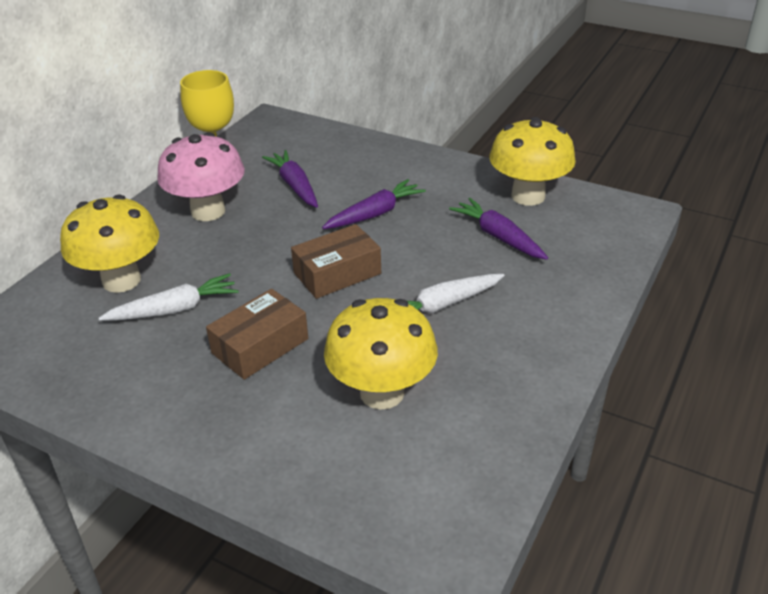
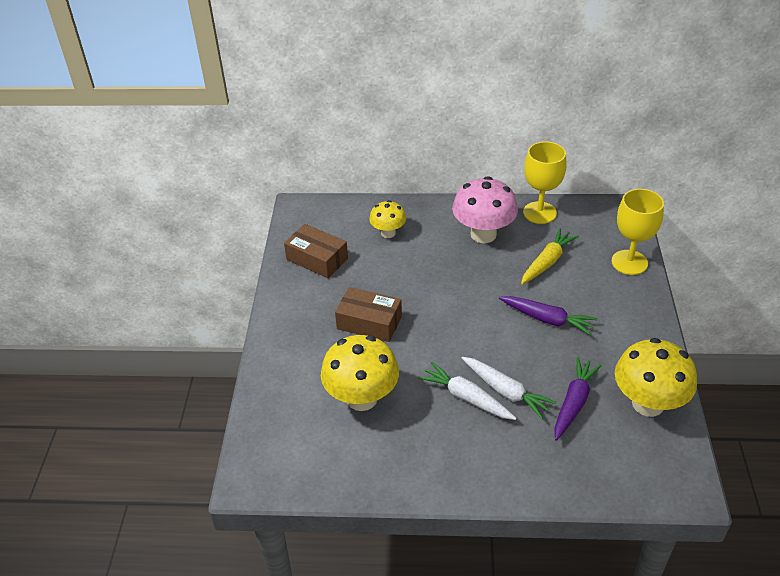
camera: 65 degrees right, 5 degrees up
yellow mushroom [60,195,159,293] -> yellow mushroom [369,200,406,238], size x0.58
white carrot [98,273,239,321] -> white carrot moved to [462,357,556,419]
purple carrot [262,150,318,208] -> yellow carrot [521,228,579,284]
brown box [291,224,381,299] -> brown box moved to [284,224,348,278]
none -> yellow goblet [611,189,664,275]

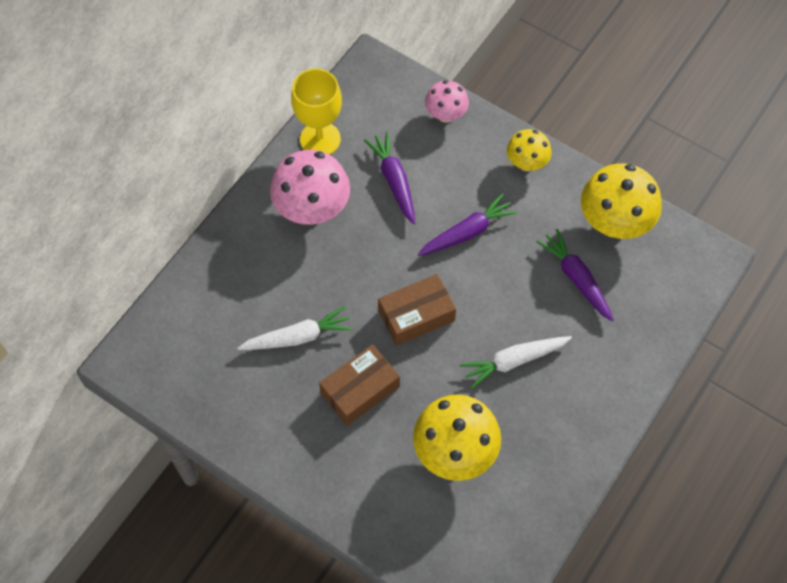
camera: 60 degrees left, 20 degrees up
brown box [284,224,348,278] -> brown box moved to [378,274,456,346]
yellow mushroom [369,200,406,238] -> yellow mushroom moved to [507,129,552,171]
white carrot [462,357,556,419] -> white carrot moved to [238,306,353,350]
yellow carrot [521,228,579,284] -> purple carrot [364,132,415,224]
yellow goblet [611,189,664,275] -> pink mushroom [425,80,469,123]

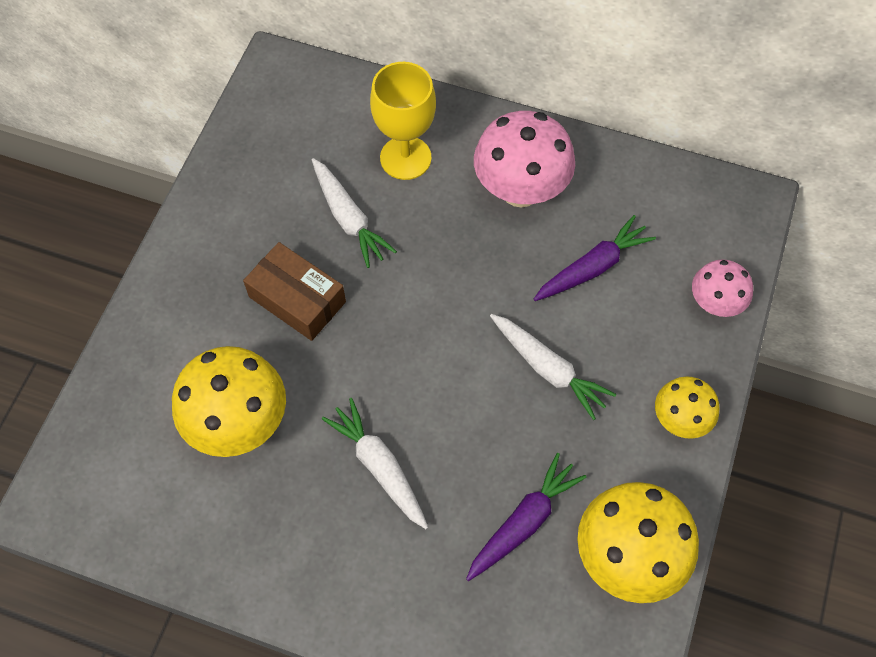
camera: 75 degrees right, 0 degrees up
yellow goblet [291,69,342,155] -> yellow goblet moved to [370,62,436,180]
brown box [378,274,456,346] -> none
purple carrot [418,193,518,256] -> white carrot [490,314,616,420]

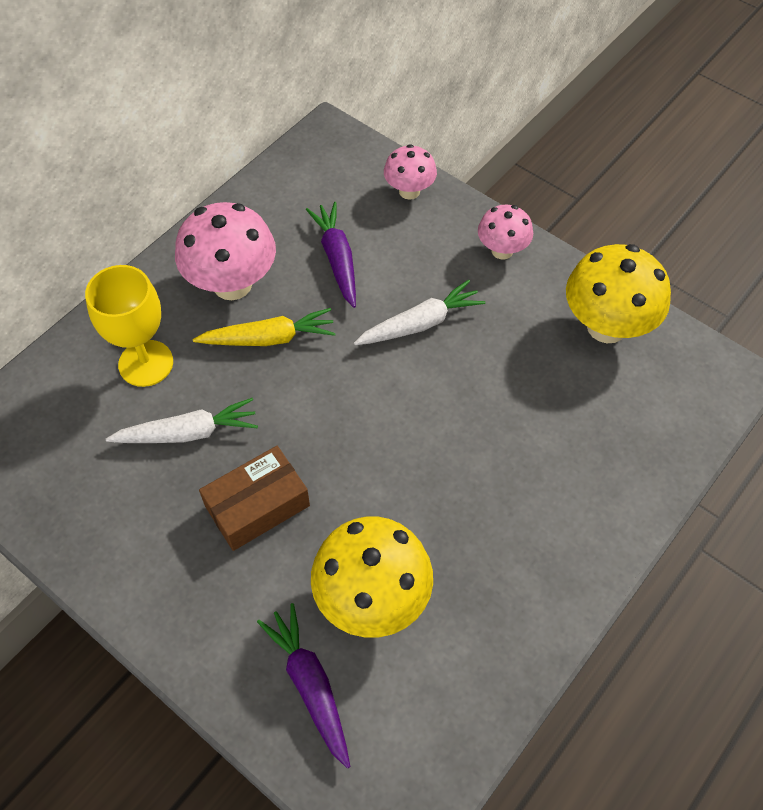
camera: 70 degrees left, 5 degrees down
white carrot [322,398,428,529] -> none
purple carrot [466,453,587,581] -> purple carrot moved to [257,603,350,768]
yellow mushroom [655,376,720,439] -> pink mushroom [478,205,533,259]
none -> yellow carrot [193,308,336,346]

